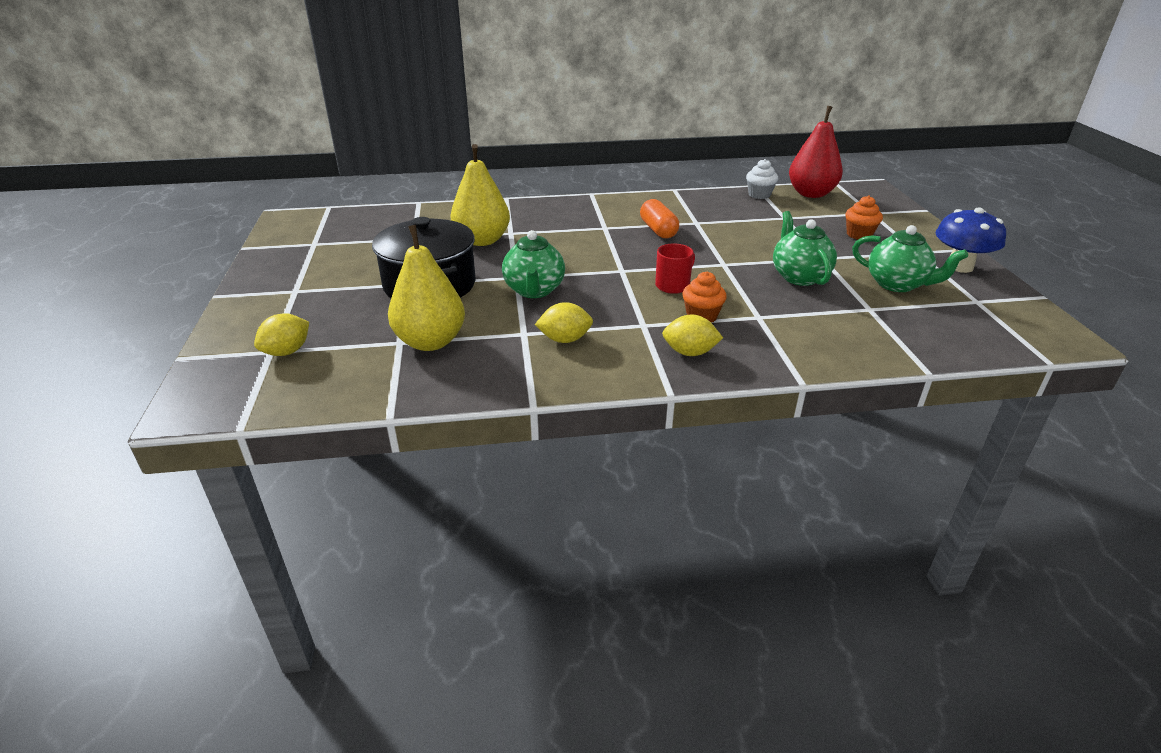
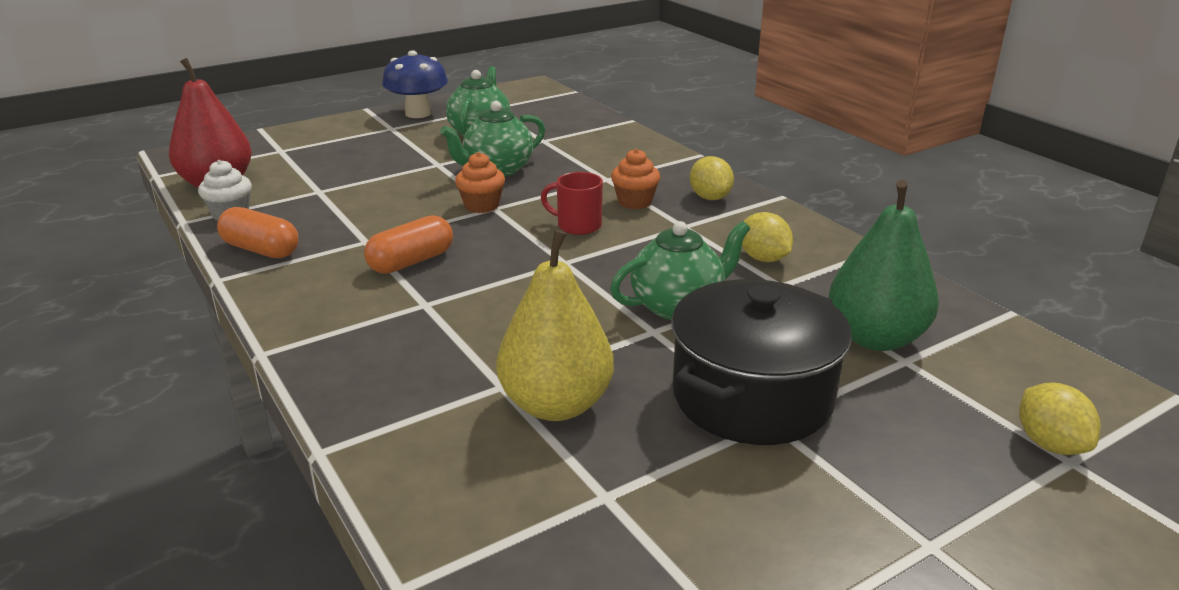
camera: 115 degrees left, 5 degrees down
yellow lemon [254,313,309,356] -> yellow lemon turned 60 degrees clockwise [1019,383,1100,455]
yellow pear [388,225,465,351] -> green pear [829,180,939,351]
orange cupcake [845,196,883,239] -> orange cupcake moved to [455,152,505,213]
none -> orange capsule [217,207,299,258]

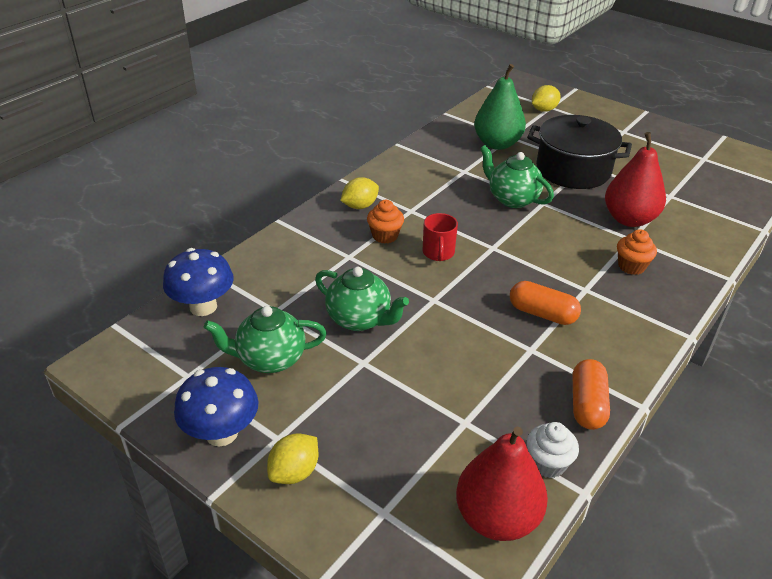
camera: 110 degrees left, 10 degrees up
orange cupcake [455,152,505,213] -> orange cupcake moved to [617,229,657,275]
yellow pear [496,230,614,421] -> red pear [605,132,666,227]
yellow lemon [742,212,793,262] -> yellow lemon moved to [267,434,318,484]
none -> blue mushroom [163,248,234,316]

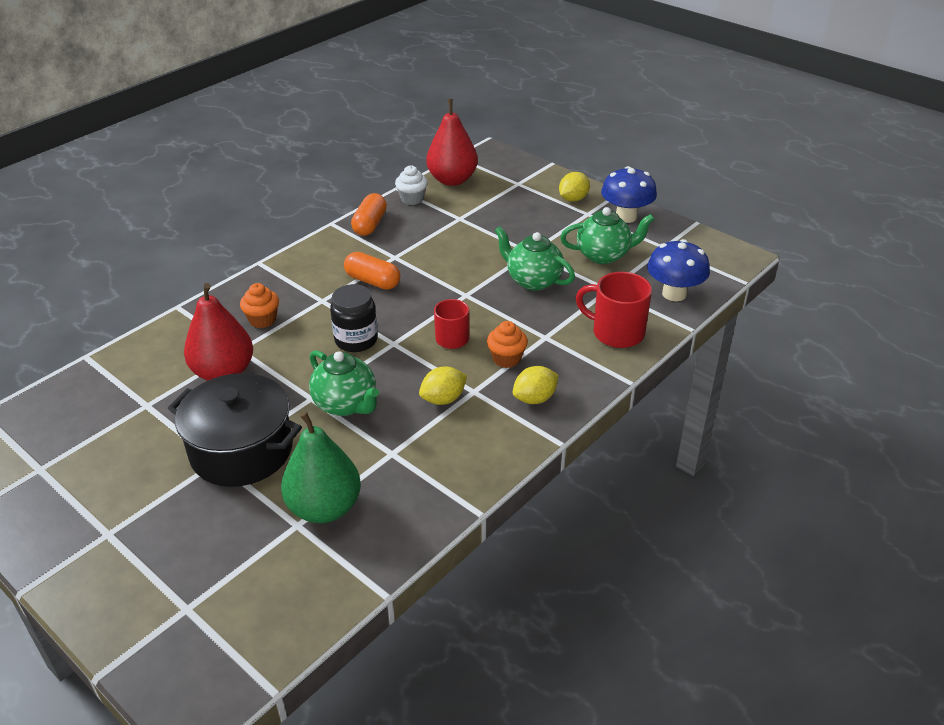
camera: 175 degrees left, 0 degrees up
yellow lemon [532,85,561,112] -> yellow lemon moved to [419,367,467,405]
none -> black jar [330,284,378,352]
none -> red mug [576,272,652,348]

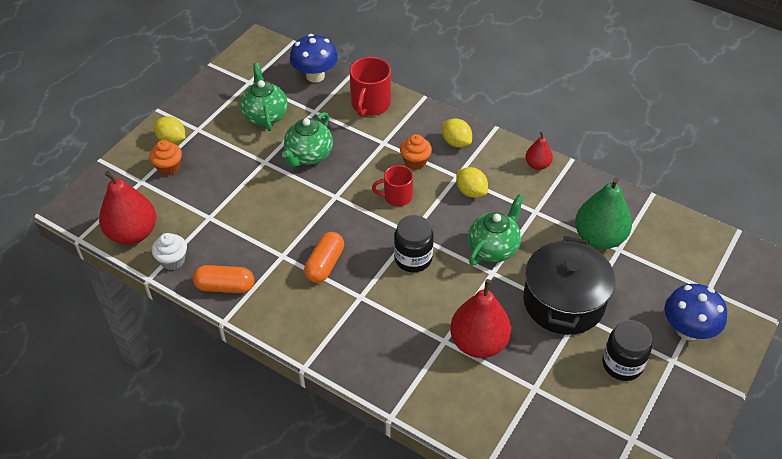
camera: 100 degrees left, 10 degrees up
orange cupcake [240,283,279,328] -> orange cupcake moved to [149,140,182,176]
blue mushroom [601,166,657,223] -> blue mushroom moved to [665,284,727,340]
none -> red pear [525,132,553,170]
none -> black jar [602,320,652,381]

